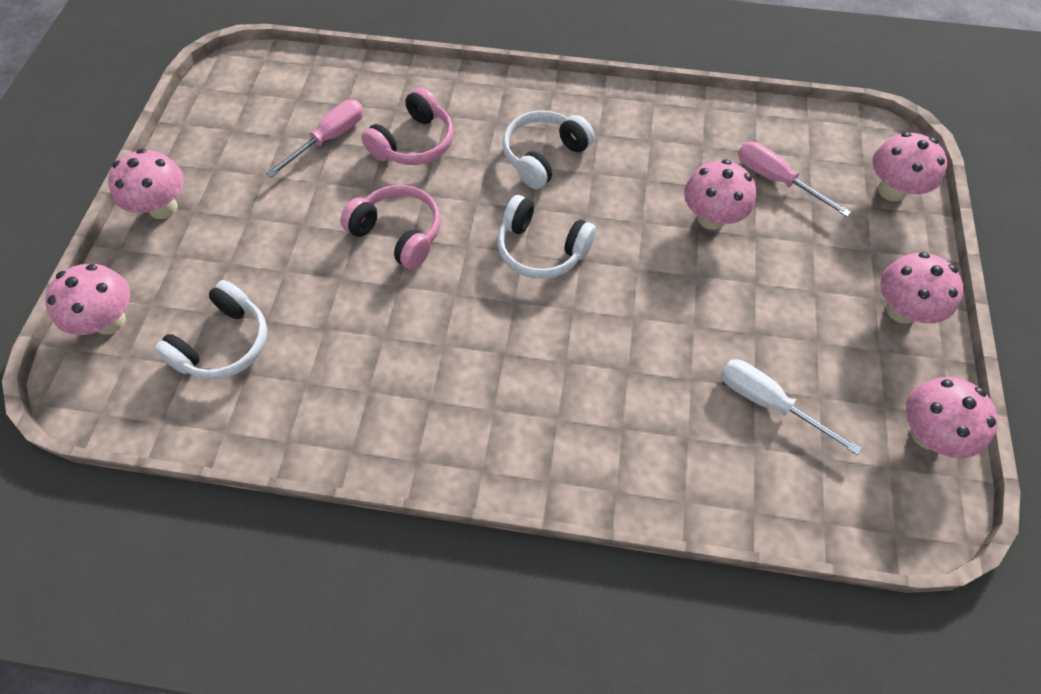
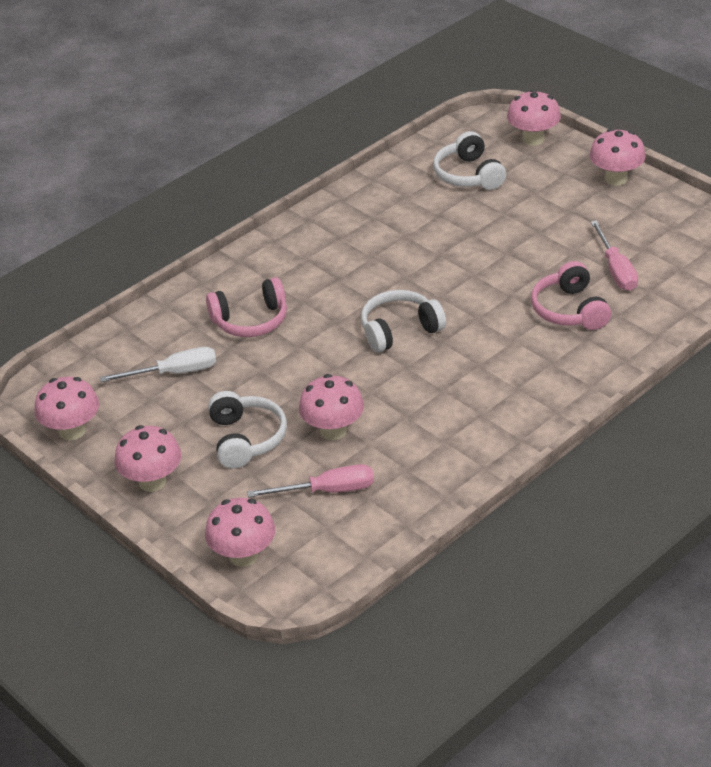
camera: 130 degrees right, 20 degrees down
pink headphones [341,185,440,270] -> pink headphones moved to [206,277,287,337]
white headphones [502,110,594,189] -> white headphones moved to [208,391,287,469]

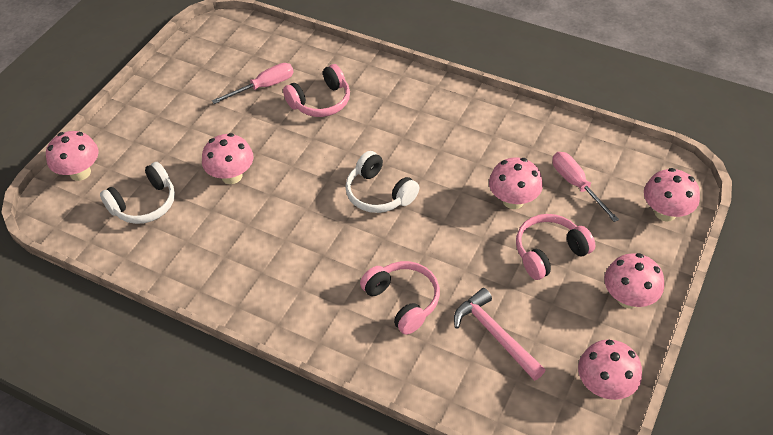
camera: 110 degrees left, 10 degrees up
white screwdriver [100,347,216,382] -> pink hammer [454,288,545,381]
white headphones [208,391,287,469] -> pink headphones [516,214,595,280]
pink mushroom [589,128,646,186] -> pink mushroom moved to [202,133,253,184]

